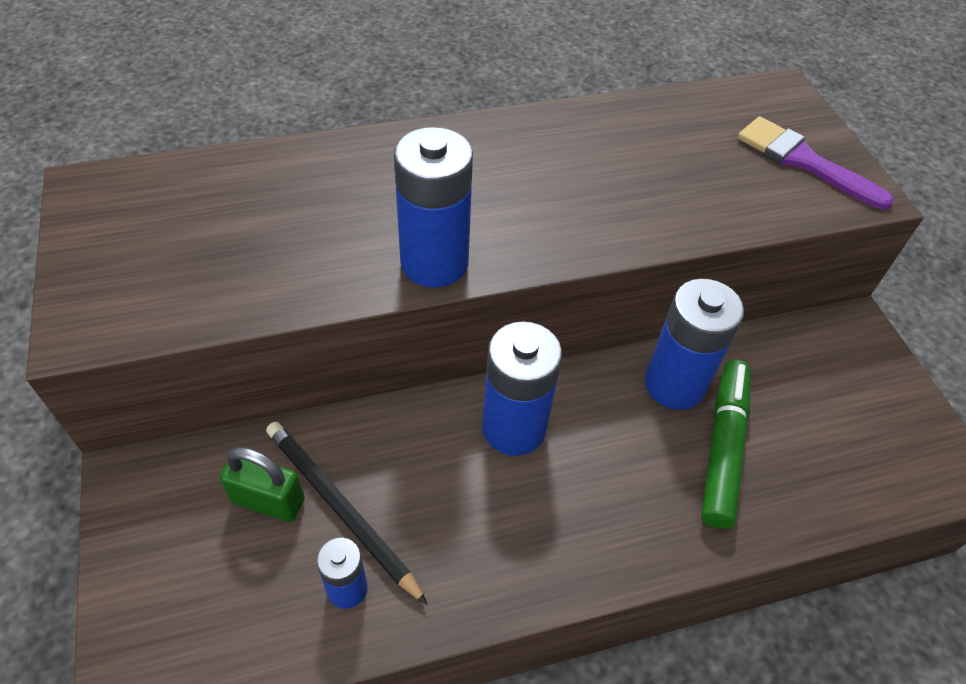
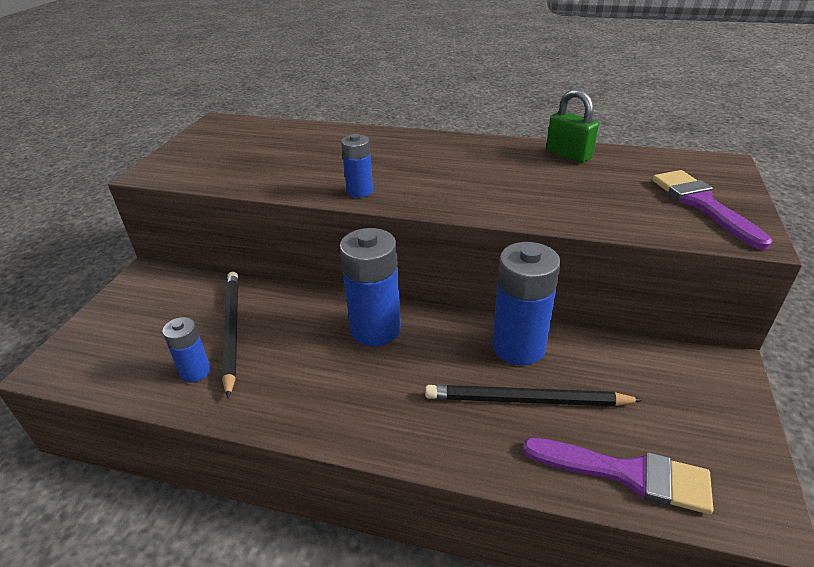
camera: 35 degrees right, 15 degrees down
green padlock [220,447,305,522] -> green padlock moved to [546,89,599,163]
blue battery [394,127,473,287] -> blue battery [341,134,373,198], size x0.54
green marker [701,360,751,529] -> black pencil [425,385,643,407]
none -> purple brush [522,438,713,514]

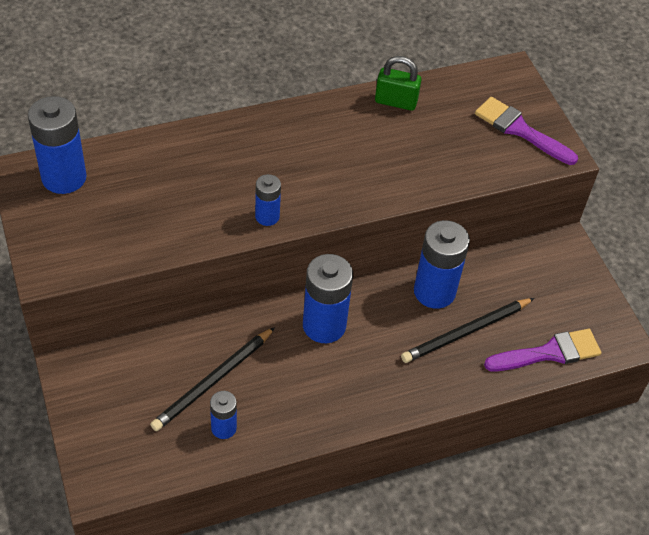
camera: 40 degrees left, 15 degrees up
black pencil [222,272,238,398] -> black pencil turned 90 degrees counterclockwise [150,327,275,431]
none -> blue battery [28,96,87,194]

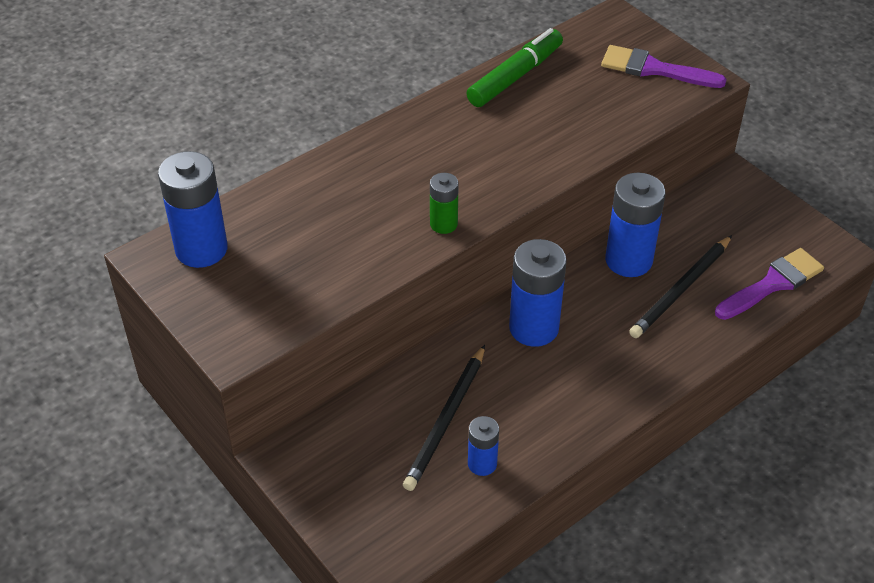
camera: 15 degrees left, 5 degrees down
blue battery [255,174,281,226] -> green battery [430,173,459,234]
green padlock [375,56,421,111] -> green marker [466,28,563,107]

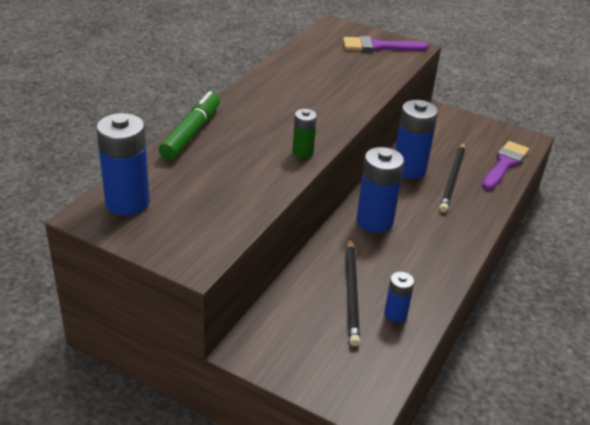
camera: 25 degrees left, 10 degrees down
green marker [466,28,563,107] -> green marker moved to [159,91,220,160]

